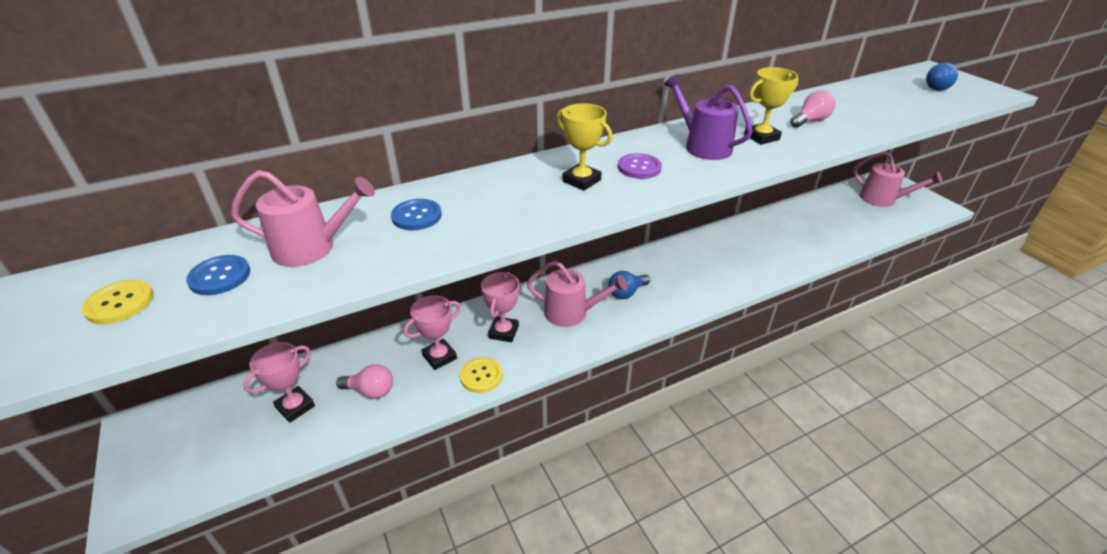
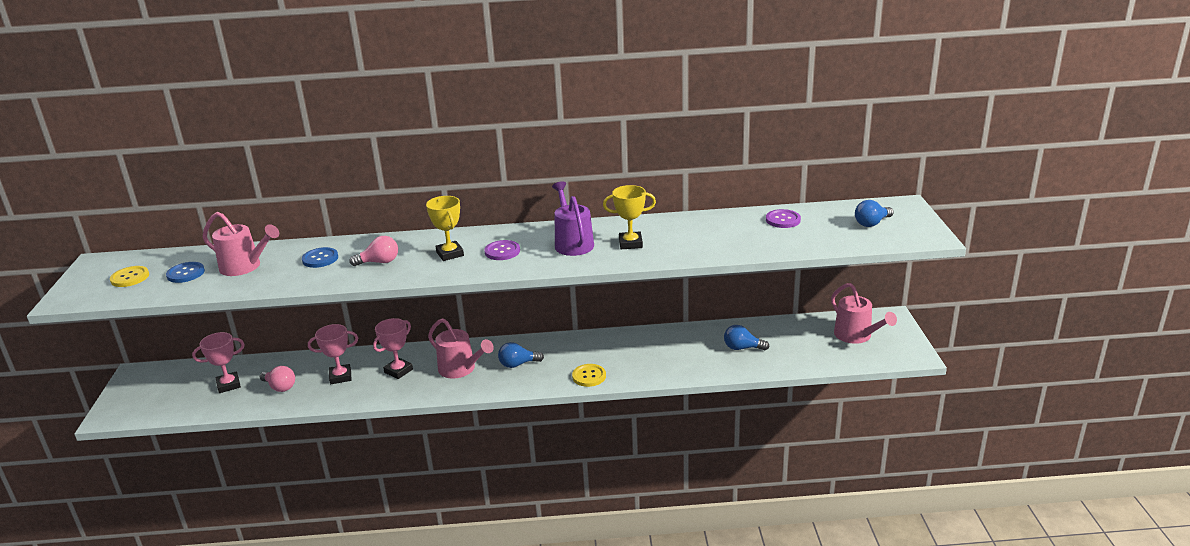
camera: 25 degrees right, 10 degrees down
yellow button [460,357,503,393] -> yellow button moved to [572,364,606,387]
pink light bulb [790,90,835,128] -> pink light bulb moved to [349,236,398,266]
none -> blue light bulb [724,325,769,351]
none -> purple button [766,209,801,228]

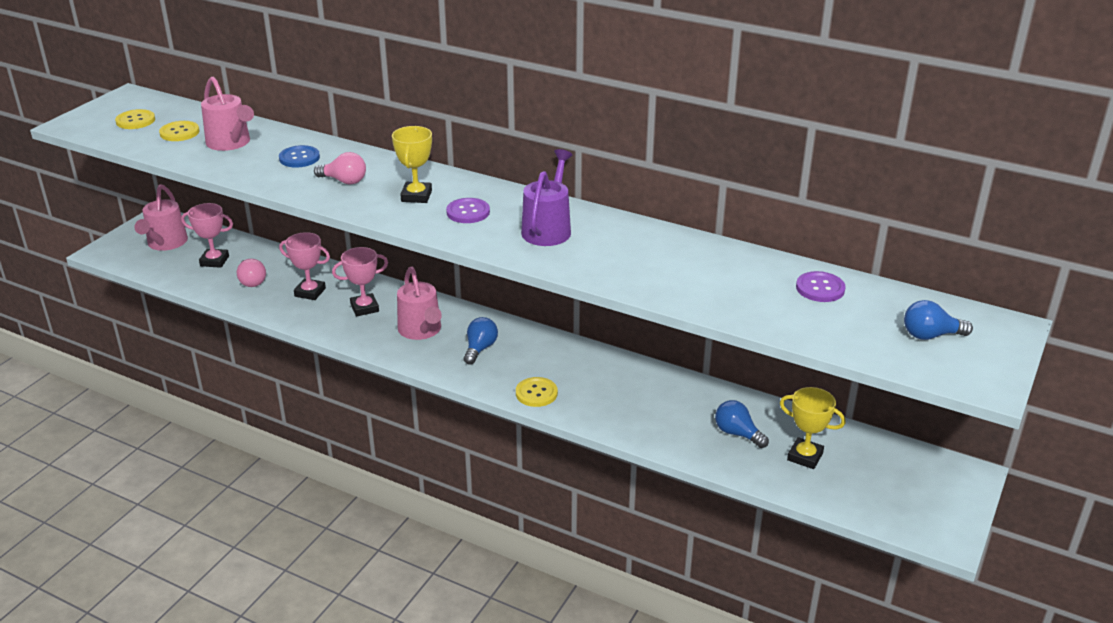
camera: 30 degrees right, 5 degrees up
blue button [166,262,205,283] -> yellow button [159,121,200,141]
blue light bulb [498,342,544,368] -> blue light bulb turned 90 degrees clockwise [464,317,498,365]
yellow trophy [603,185,656,249] -> yellow trophy moved to [780,387,846,469]
pink watering can [831,283,897,344] -> pink watering can moved to [134,184,188,251]

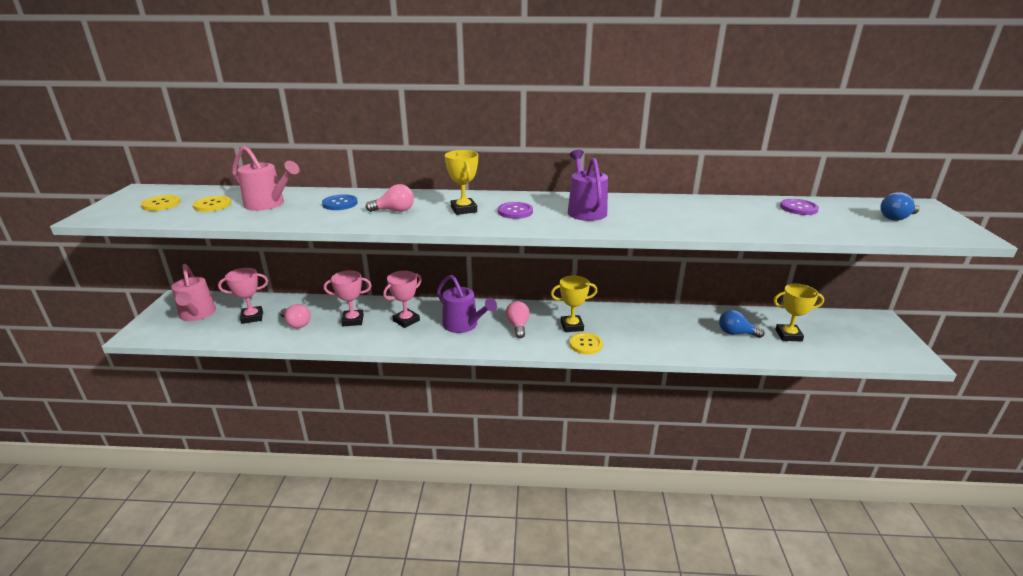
camera: 25 degrees left, 5 degrees down
pink watering can [397,267,442,340] -> purple watering can [437,275,497,333]
blue light bulb [464,317,498,365] -> pink light bulb [505,301,530,338]
none -> yellow trophy [551,276,597,332]

